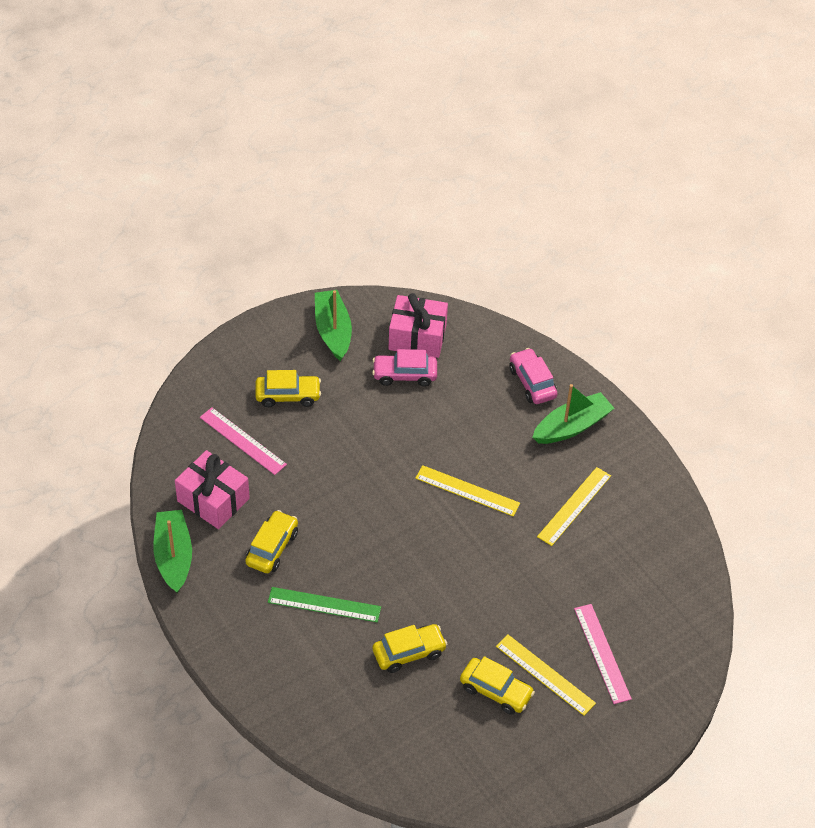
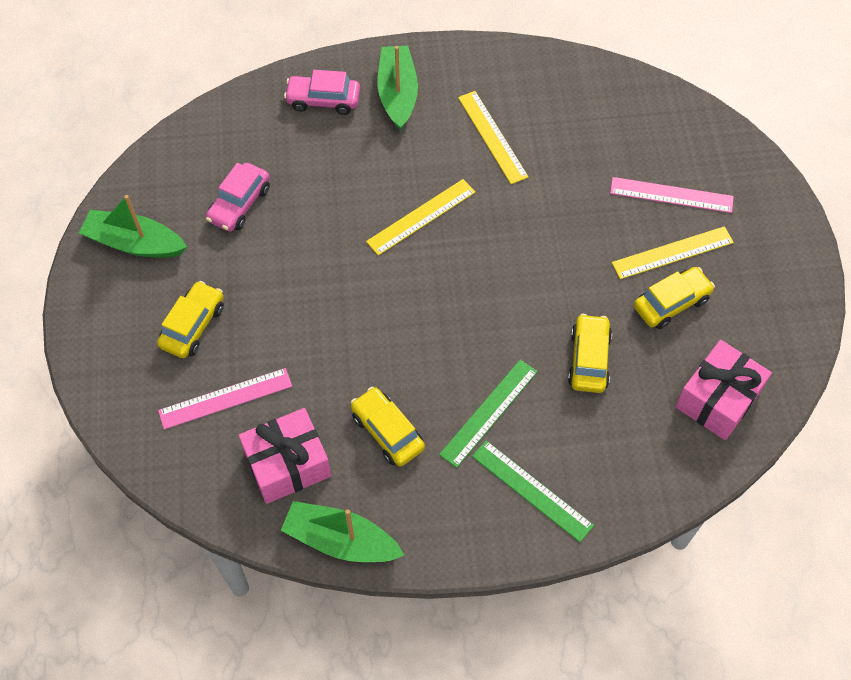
camera: 60 degrees left, 10 degrees up
pink gift [389,293,448,358] -> pink gift moved to [675,340,772,440]
none -> green ruler [472,441,594,542]

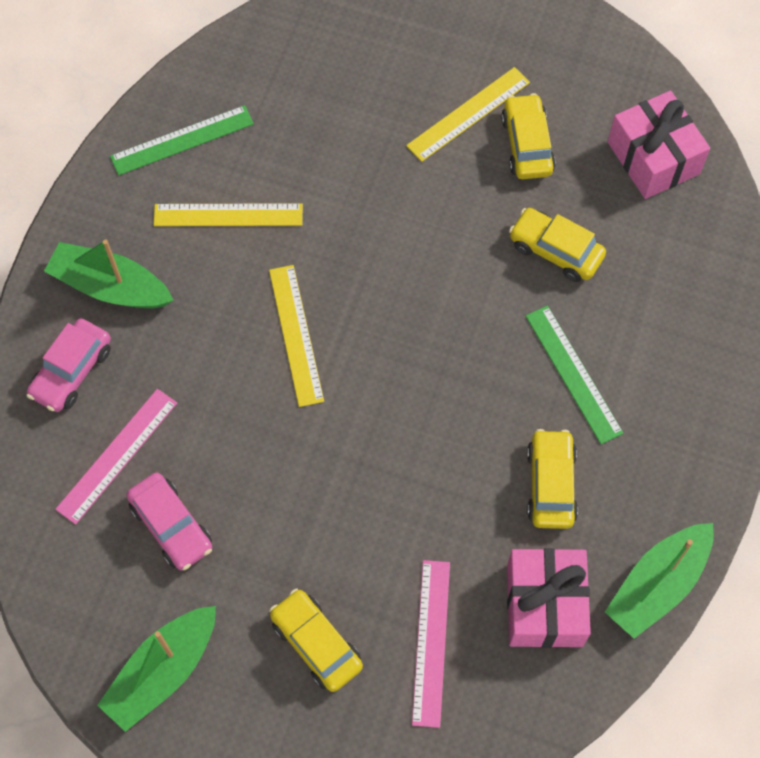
camera: 65 degrees left, 5 degrees up
yellow car [351,387,425,466] -> yellow car turned 105 degrees clockwise [527,429,578,529]
green ruler [472,441,594,542] -> green ruler moved to [110,105,254,176]
pink ruler [610,177,734,213] -> pink ruler moved to [55,389,177,525]
yellow ruler [612,226,734,279] -> yellow ruler turned 45 degrees clockwise [406,67,530,162]

